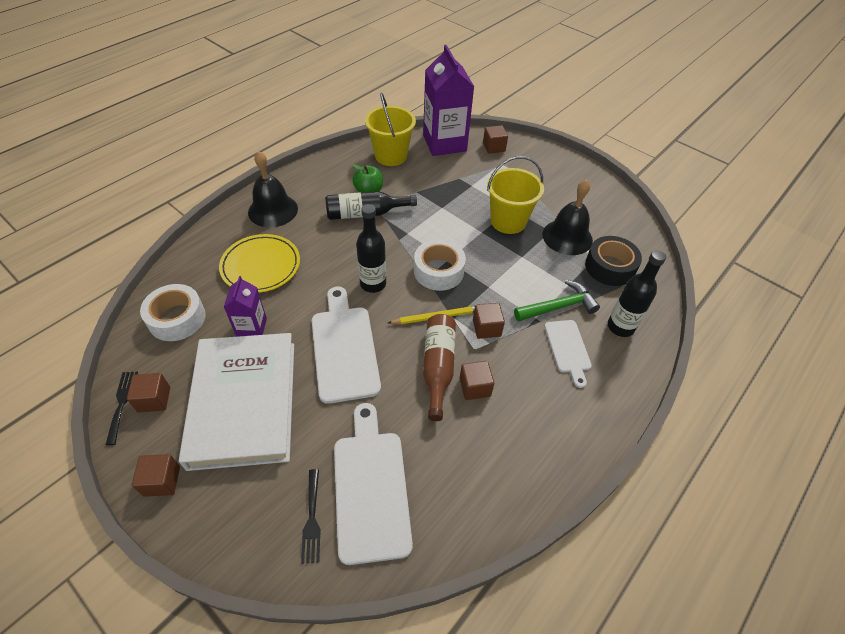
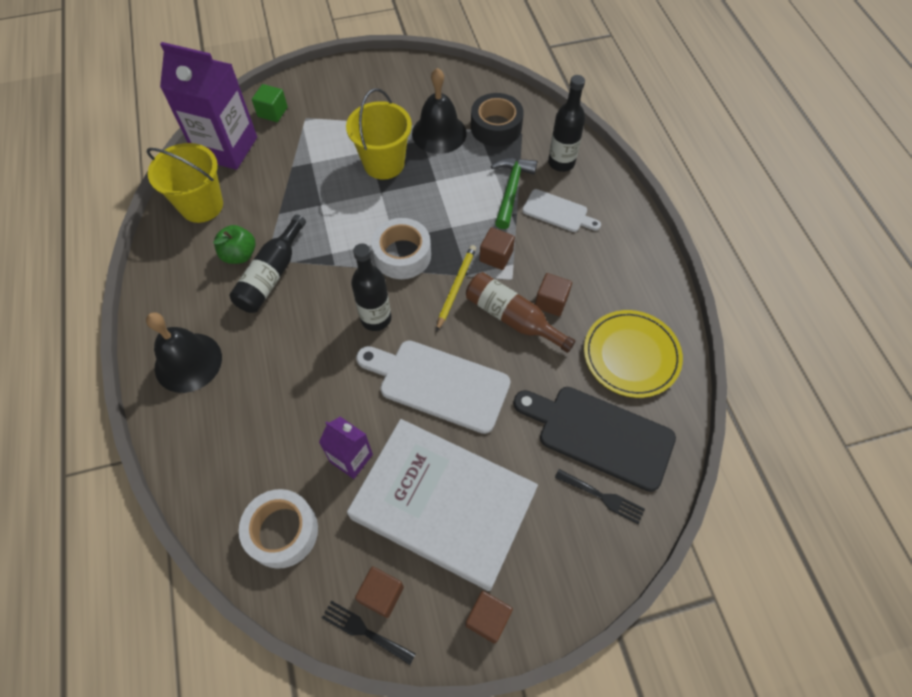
camera: 55 degrees left, 10 degrees up
yellow plate [219,234,300,293] -> yellow plate moved to [584,310,683,398]
white cutting board [334,403,413,565] -> black cutting board [513,387,676,492]
brown cube [483,125,508,154] -> green cube [252,84,288,122]

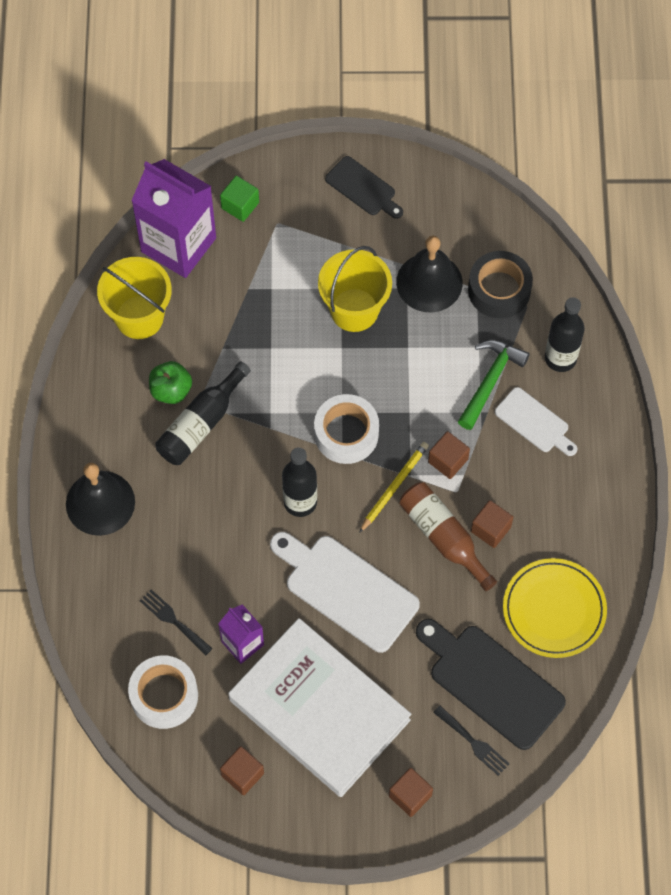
camera: 15 degrees right, 5 degrees up
black fork [322,601,416,665] -> black fork moved to [140,590,213,656]
brown cube [465,591,513,644] -> brown cube moved to [389,768,433,817]
none -> black cutting board [325,156,403,219]

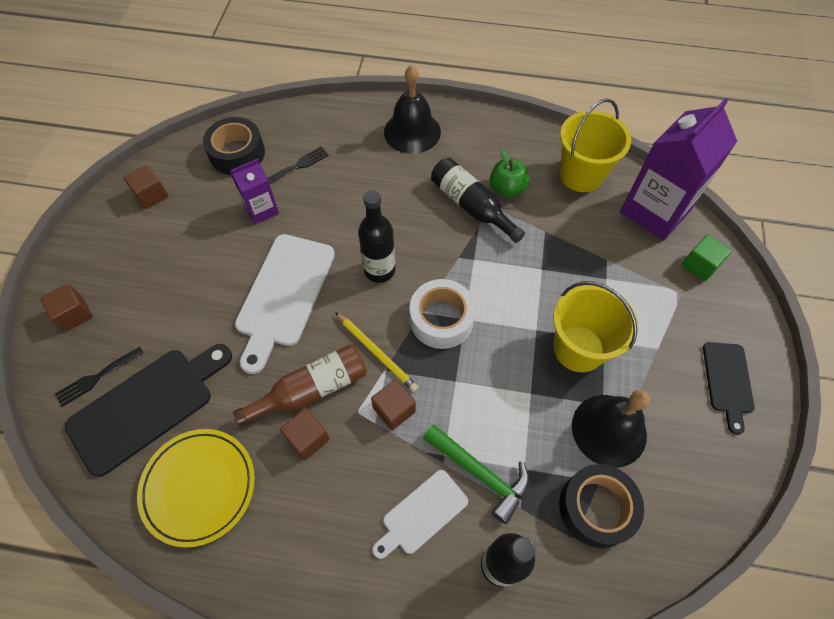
camera: 100 degrees right, 5 degrees down
white tape [128,656,198,729] -> black tape [203,117,265,175]
white book [228,618,411,797] -> none
white cutting board [270,532,420,653] -> white cutting board turned 150 degrees clockwise [235,234,335,374]
black cutting board [325,156,403,219] -> black cutting board turned 45 degrees counterclockwise [703,342,755,435]

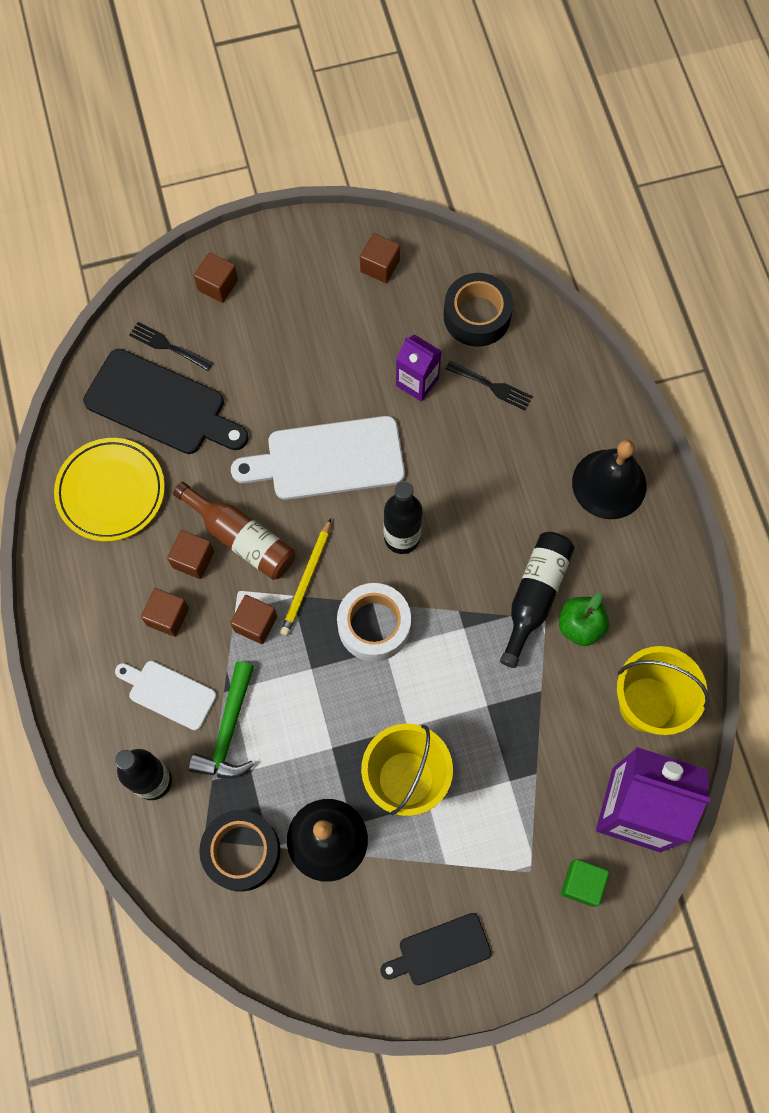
camera: 65 degrees right, 10 degrees up
none -> brown cube [141,588,189,637]

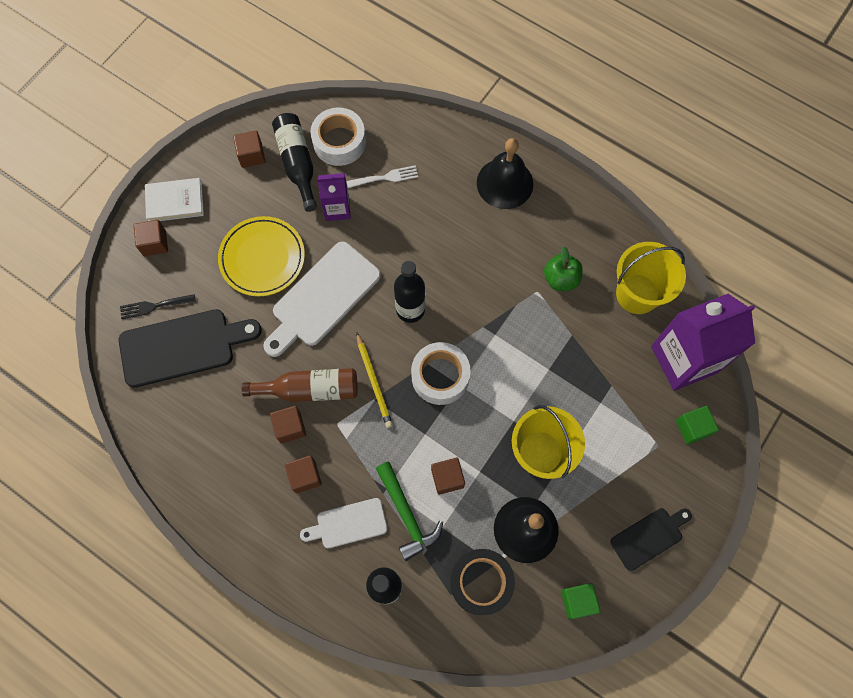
camera: 40 degrees left, 0 degrees up
yellow plate [54,438,165,541] -> yellow plate moved to [218,216,305,296]
brown cube [230,595,277,644] -> brown cube moved to [431,458,465,495]
black cutting board [380,913,491,985] -> black cutting board turned 150 degrees counterclockwise [610,508,692,571]
black tape [444,273,513,347] -> white tape [310,108,366,166]
black fork [445,361,533,411] -> white fork [347,165,418,188]
black bottle [500,532,575,668] -> black bottle moved to [272,113,317,212]
none -> white book [145,178,204,221]
none -> green cube [561,583,600,619]

